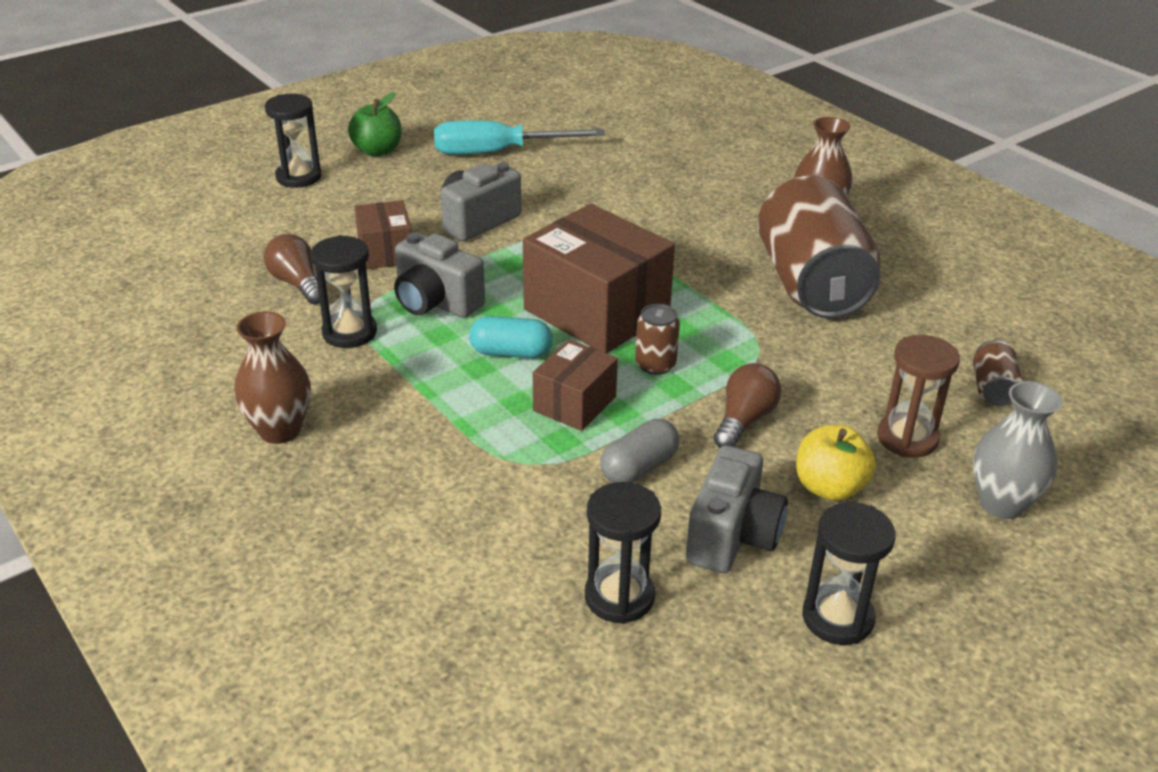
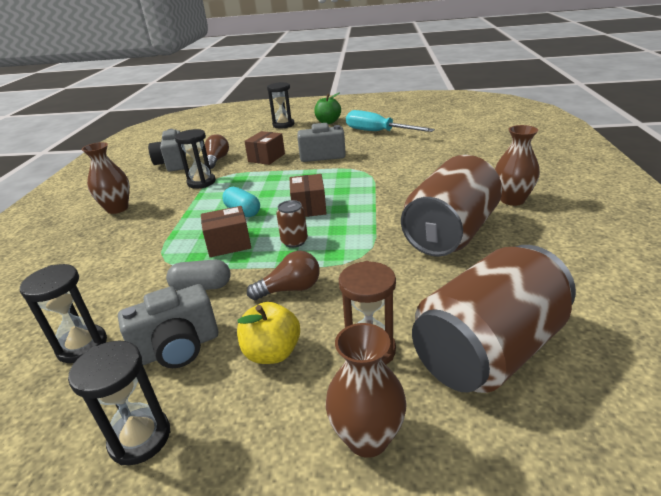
camera: 45 degrees right, 5 degrees down
grey camera [394,233,485,318] -> grey camera moved to [148,129,186,172]
brown box [523,204,675,354] -> brown box [290,174,327,217], size x0.54
brown can [973,340,1023,406] -> brown can [412,245,576,393], size x2.48
grey vase [973,381,1062,519] -> brown vase [326,323,407,458]

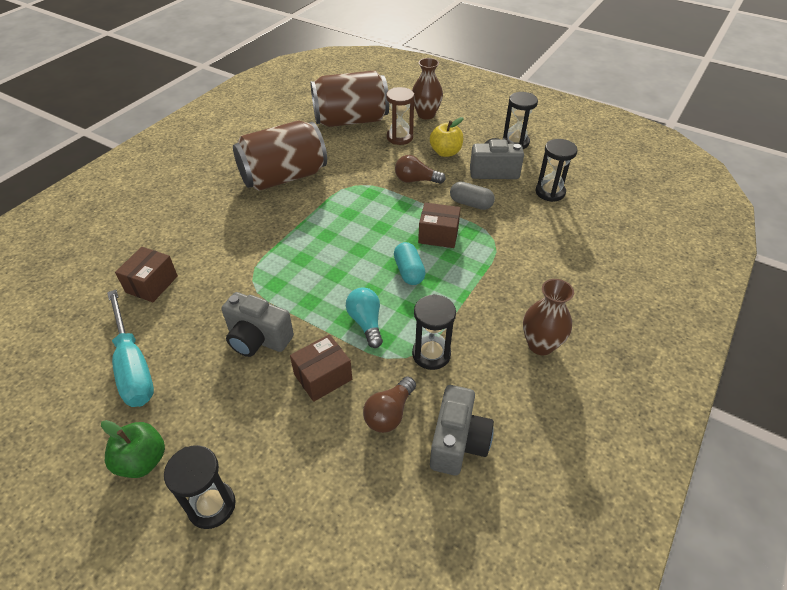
camera: 155 degrees left, 15 degrees up
brown can [276,200,308,248] -> none
brown box [290,174,327,217] -> brown box moved to [115,247,178,302]
brown vase [495,125,540,206] -> none
none -> turquoise light bulb [346,287,383,348]

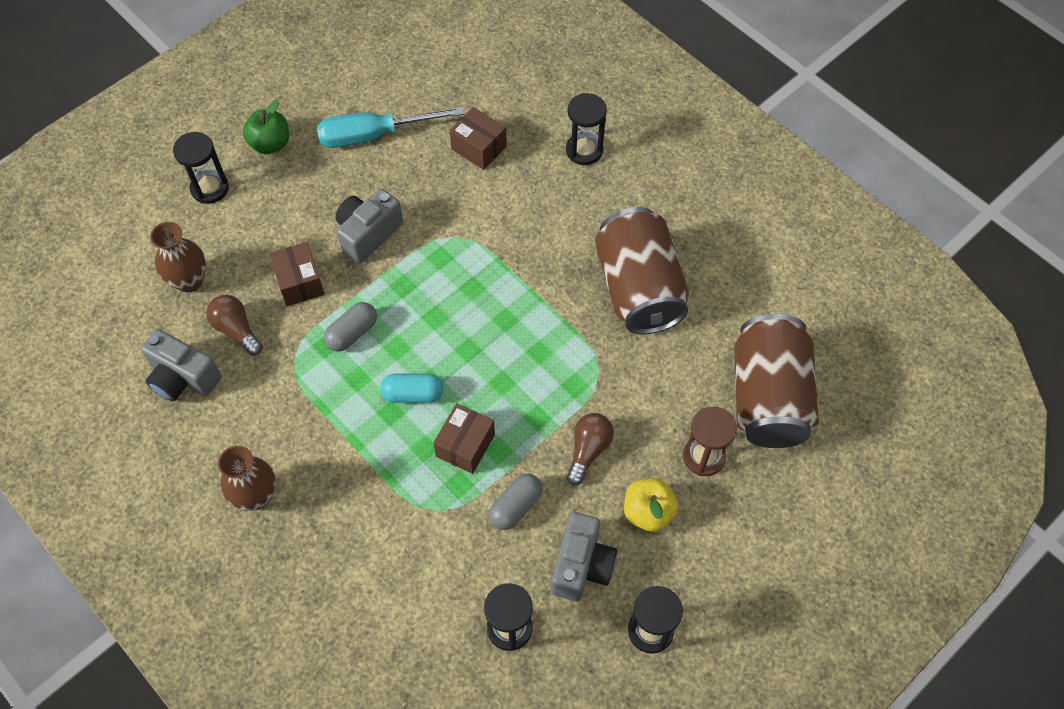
camera: 105 degrees right, 15 degrees up
turquoise light bulb [346,287,383,348] -> grey capsule [324,302,377,352]
brown vase [412,58,443,120] -> brown vase moved to [150,222,206,293]
black hourglass [412,294,456,370] -> black hourglass moved to [566,93,607,165]

